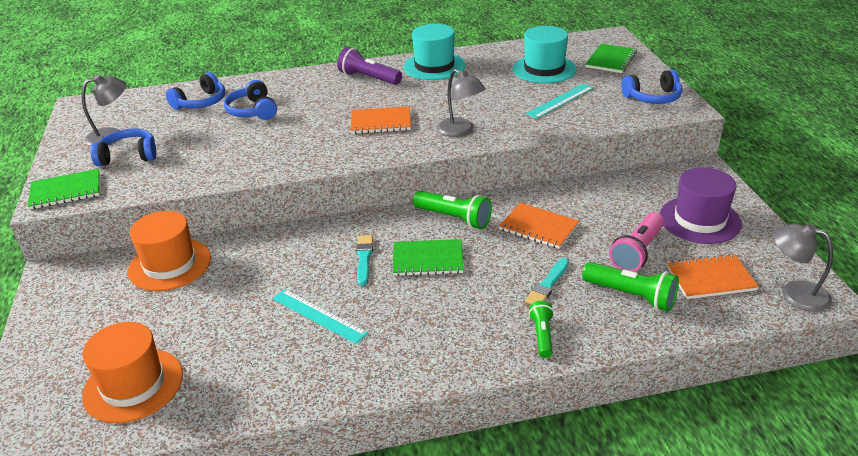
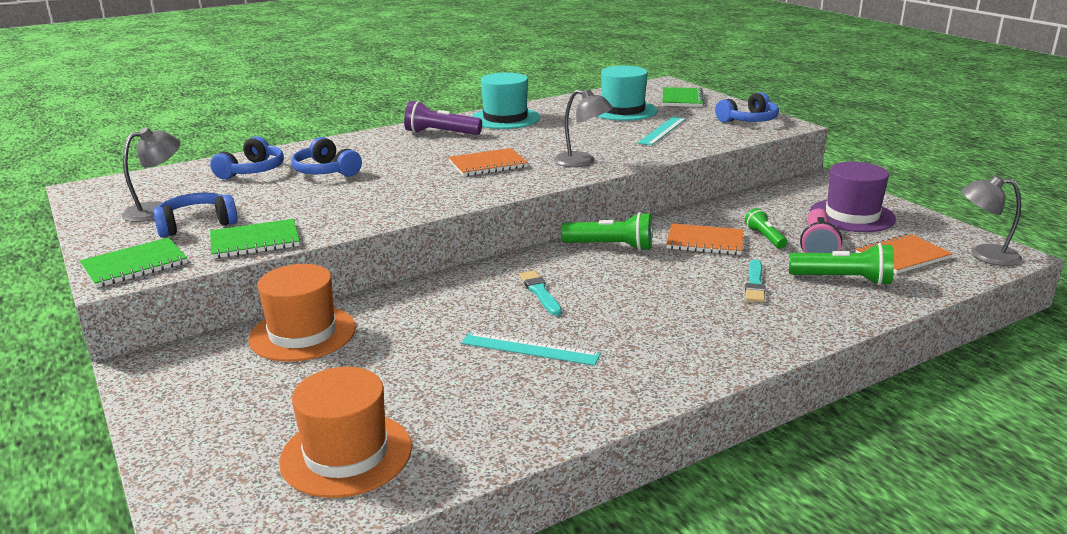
camera: 20 degrees left, 10 degrees down
green notebook [393,239,464,276] -> green notebook moved to [210,219,300,259]
green flashlight [529,301,554,358] -> green flashlight moved to [745,208,787,249]

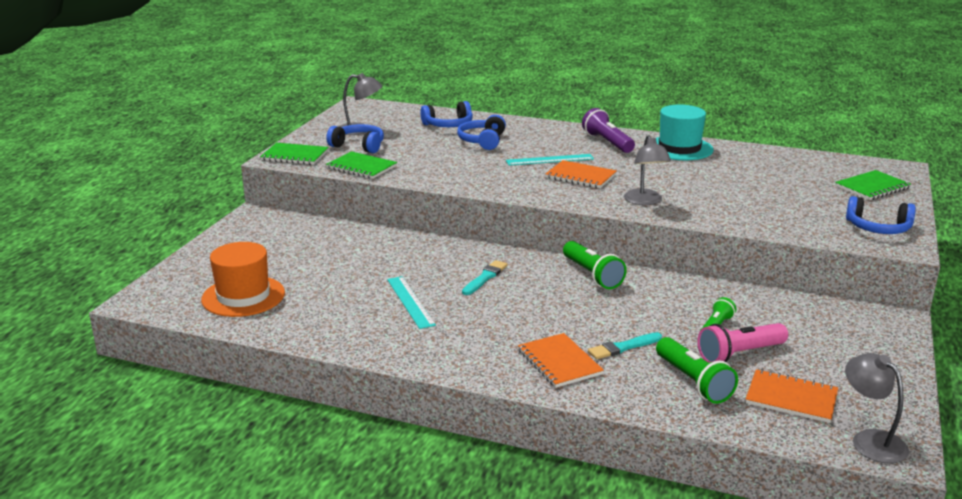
camera: 50 degrees right, 0 degrees up
orange hat [248,264,356,362] -> none
turquoise hat [596,66,657,121] -> none
turquoise ruler [638,117,686,146] -> turquoise ruler moved to [506,154,594,166]
orange notebook [666,223,743,255] -> orange notebook moved to [518,333,604,388]
purple hat [810,162,896,232] -> none

